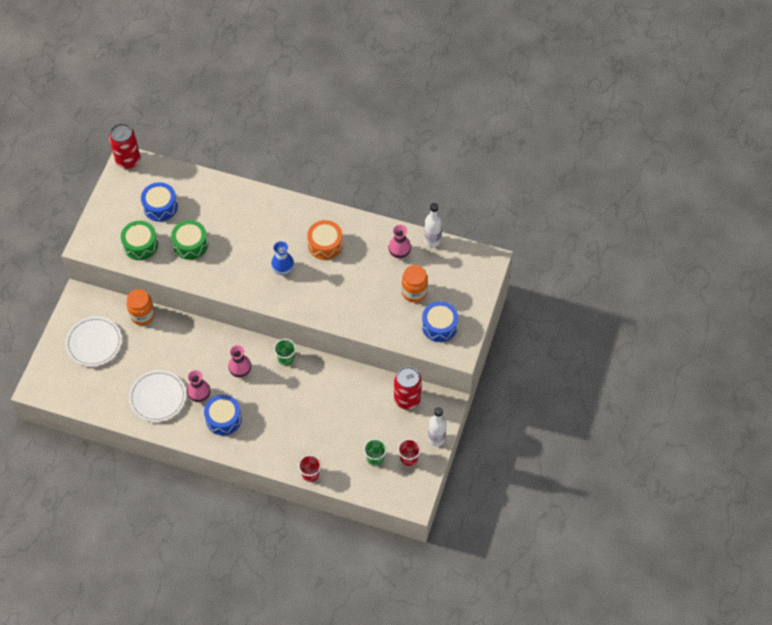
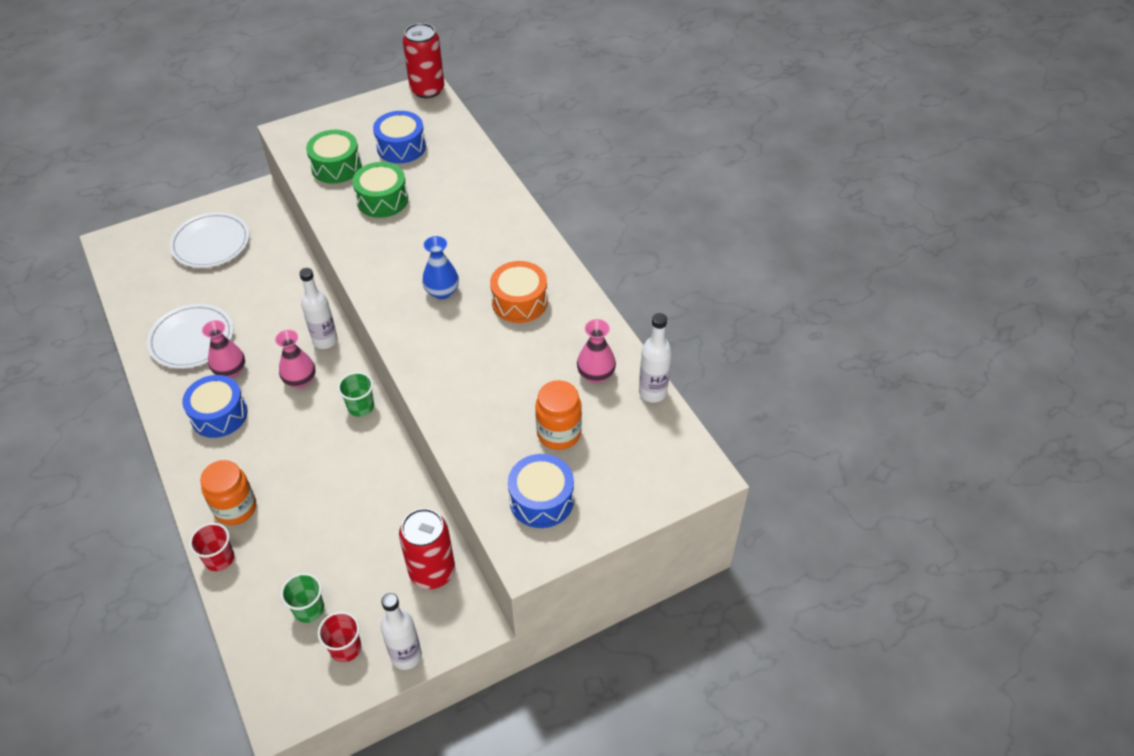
camera: 45 degrees right, 10 degrees down
orange jar [126,289,155,325] -> orange jar moved to [200,460,256,525]
none -> white bottle [299,268,338,349]

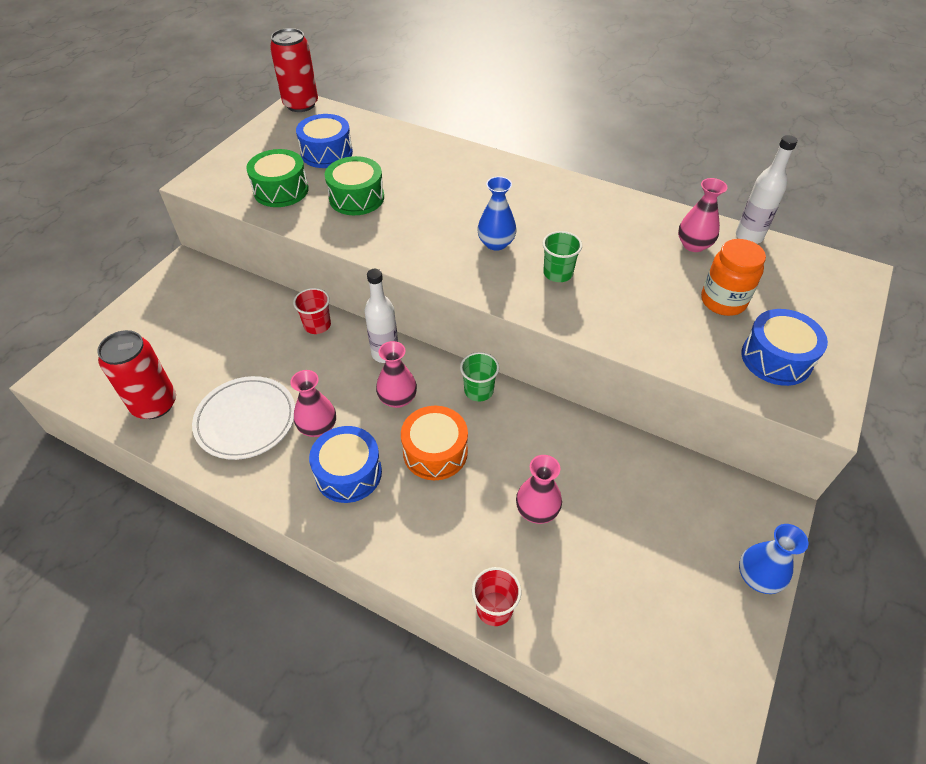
camera: 35 degrees left, 0 degrees up
white plate [169,212,249,268] -> none
orange jar [200,460,256,525] -> none
green cup [281,573,324,623] -> green cup moved to [543,231,582,282]
red cup [318,611,361,662] -> red cup moved to [293,288,331,334]
white bottle [381,593,422,670] -> blue vase [739,524,808,594]
red can [399,508,455,589] -> red can moved to [97,330,176,419]
orange drum [490,261,548,323] -> orange drum moved to [401,406,468,480]
none -> pink vase [516,455,562,524]

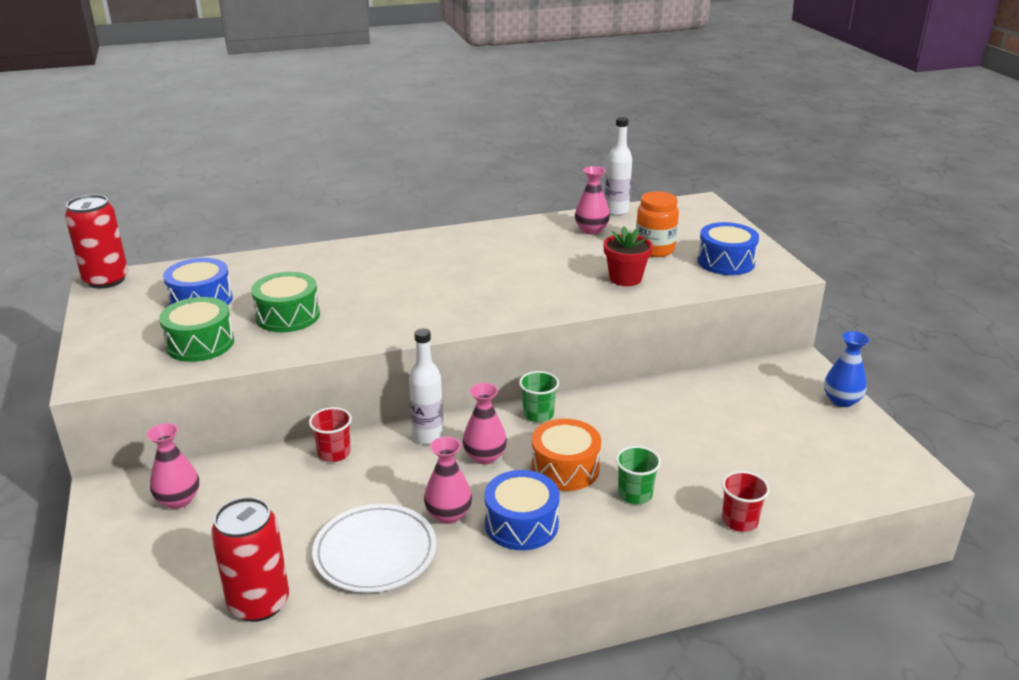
camera: 45 degrees left, 20 degrees down
blue vase [477,176,516,251] -> none
pink vase [516,455,562,524] -> pink vase moved to [147,423,199,509]
green cup [543,231,582,282] -> green cup moved to [616,446,661,504]
none -> red flower pot [604,227,653,286]

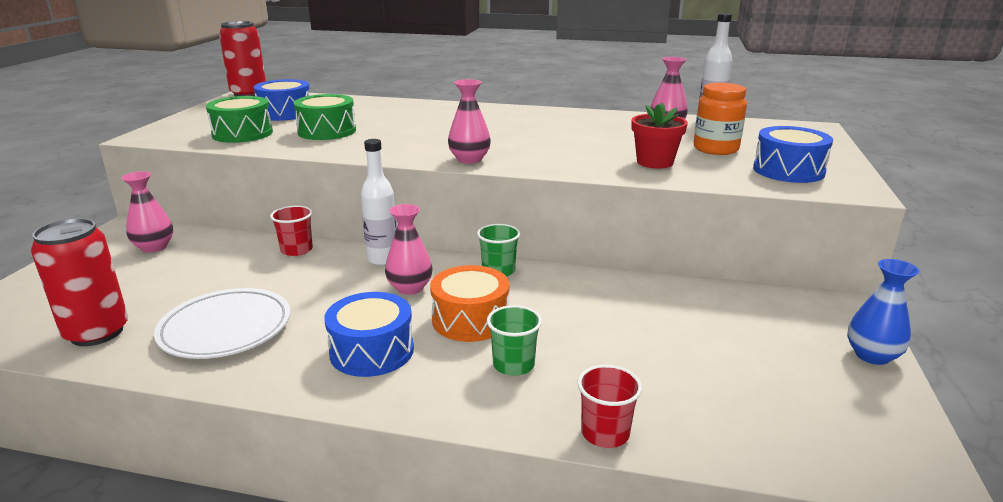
camera: 30 degrees right, 5 degrees down
pink vase [424,437,472,524] -> pink vase moved to [448,79,491,164]

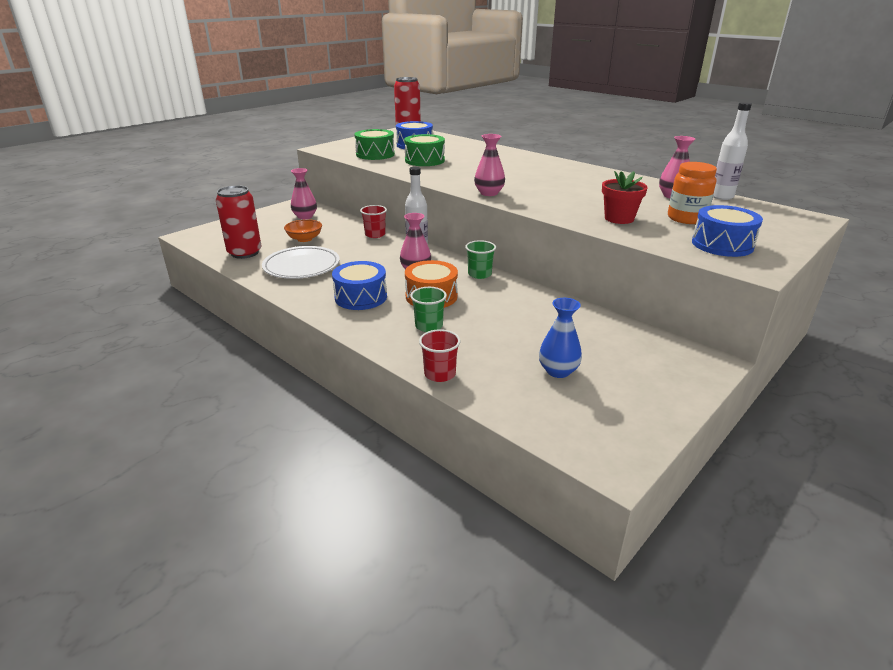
camera: 30 degrees right, 5 degrees up
blue vase [847,259,919,365] -> blue vase moved to [539,298,582,378]
none -> orange bowl [284,219,322,242]

